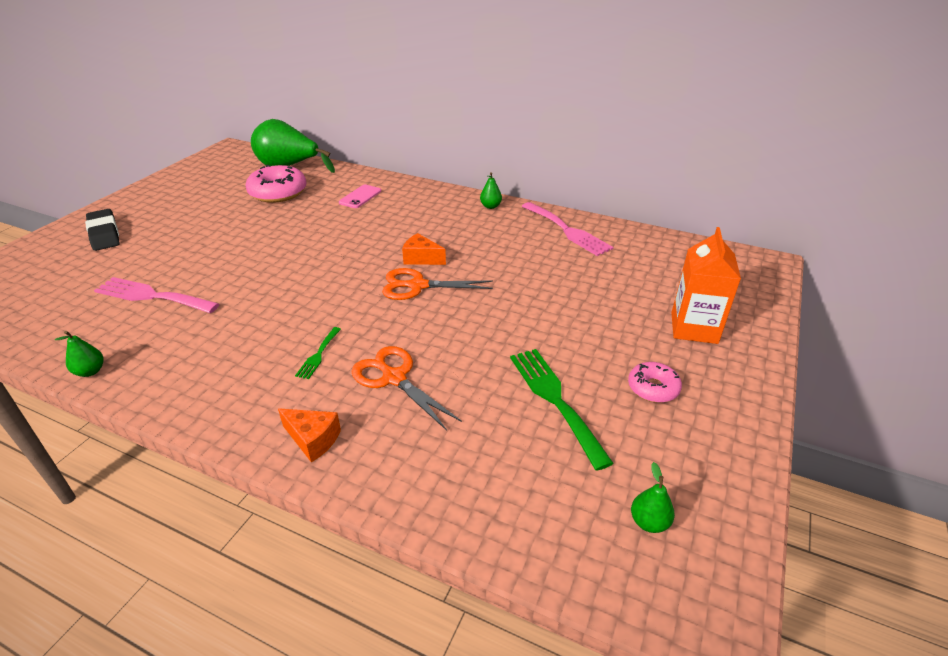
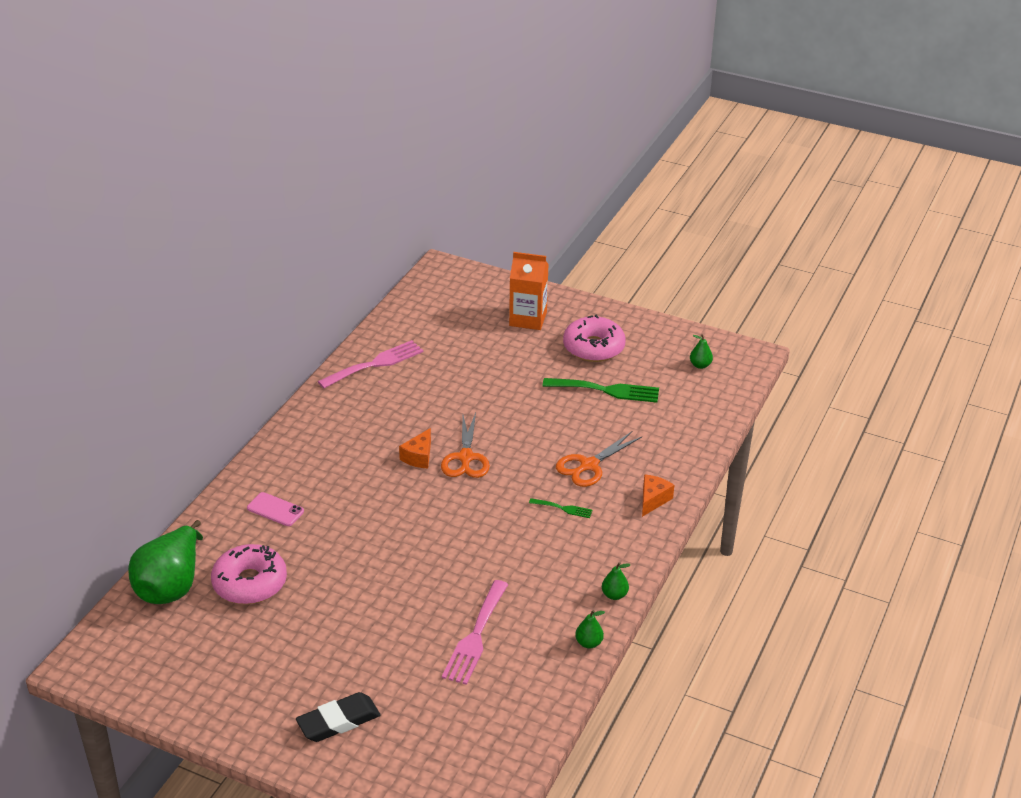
camera: 90 degrees left, 0 degrees up
green pear [480,172,502,209] -> green pear moved to [602,562,630,600]
green fork [510,349,614,471] -> green fork turned 150 degrees counterclockwise [543,378,659,403]
pink donut [628,362,682,403] -> pink donut [563,315,626,362], size x1.77

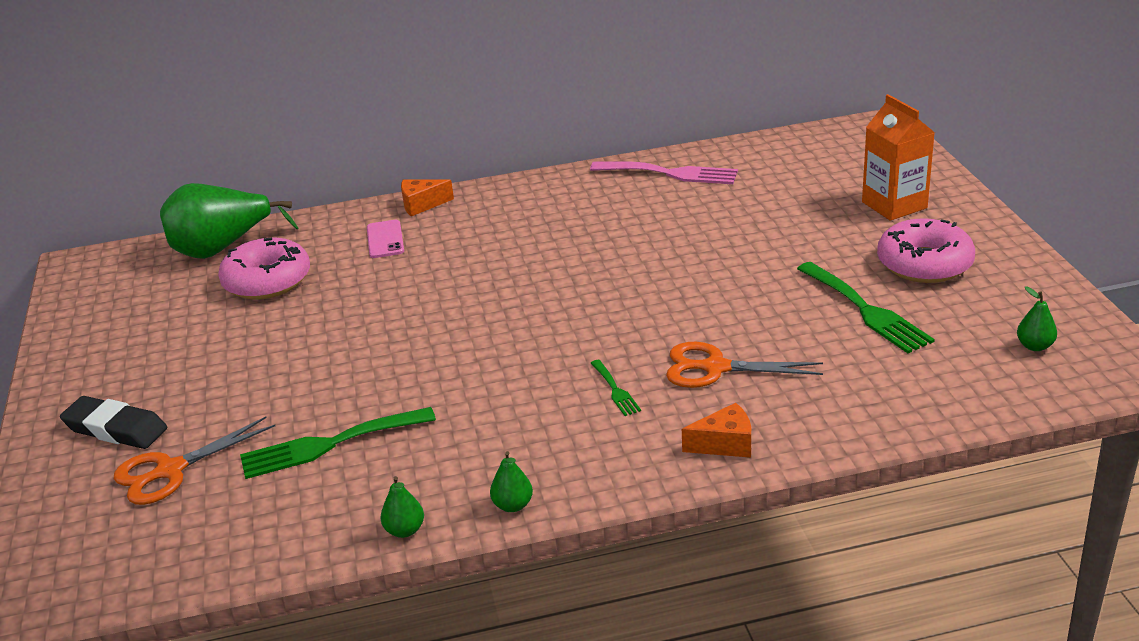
camera: 55 degrees right, 5 degrees down
orange cheese [399,428,431,469] -> orange cheese moved to [401,179,454,216]
orange scissors [441,413,490,478] -> orange scissors moved to [114,417,275,505]
pink fork [442,580,509,685] -> green fork [240,407,436,479]

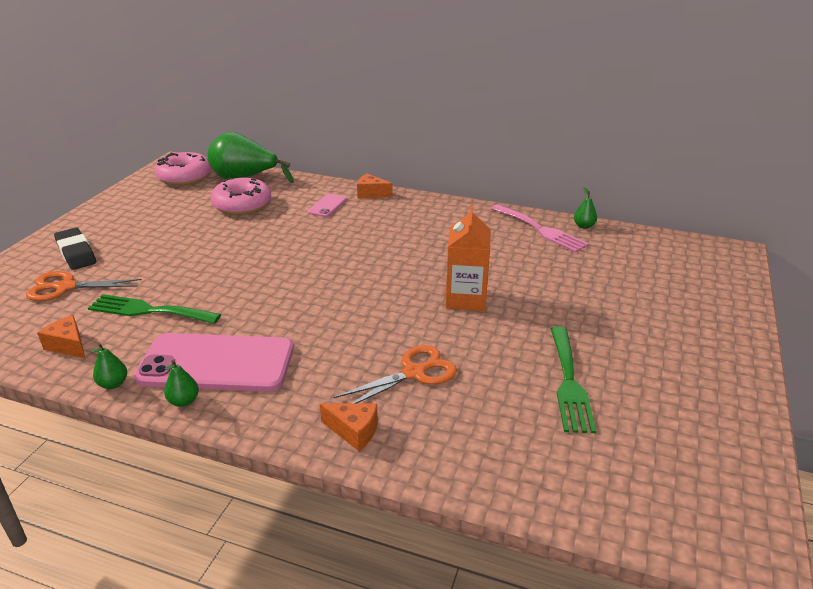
camera: 30 degrees right, 0 degrees up
green fork [591,360,641,416] -> none
orange scissors [666,342,823,388] -> orange scissors turned 105 degrees clockwise [334,345,457,403]
orange carton [862,94,935,221] -> orange carton moved to [446,206,491,311]
pink donut [877,218,975,283] -> pink donut moved to [154,152,212,186]
green pear [1017,286,1057,351] -> green pear moved to [574,187,597,229]
none -> orange cheese [37,315,85,358]
none -> pink phone [134,333,294,392]

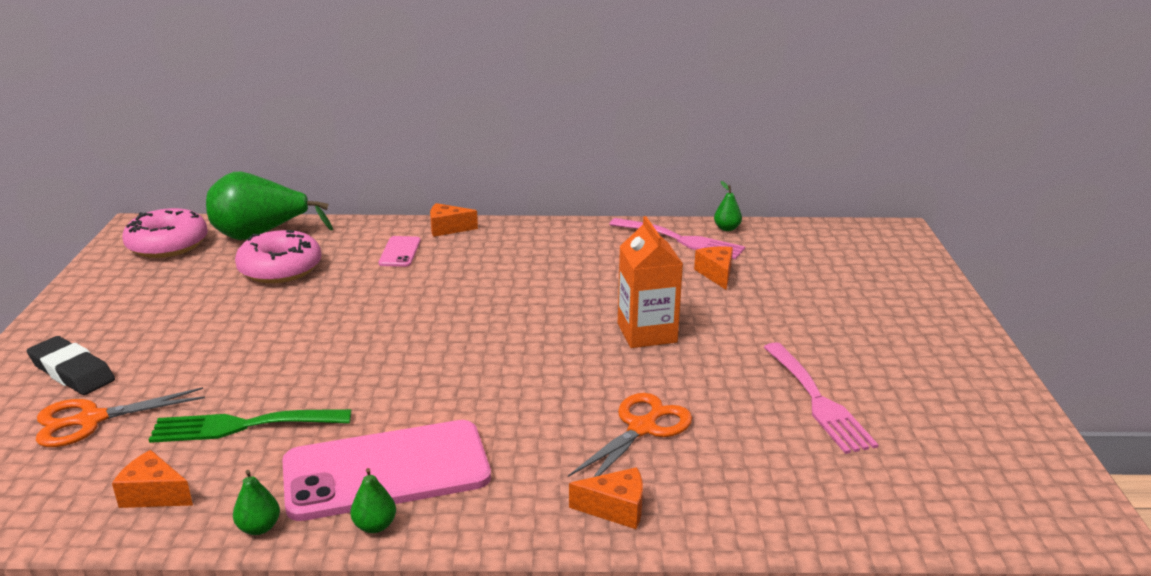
camera: 20 degrees left, 5 degrees down
green fork [551,326,596,433] -> pink fork [764,342,878,454]
none -> orange cheese [694,247,733,290]

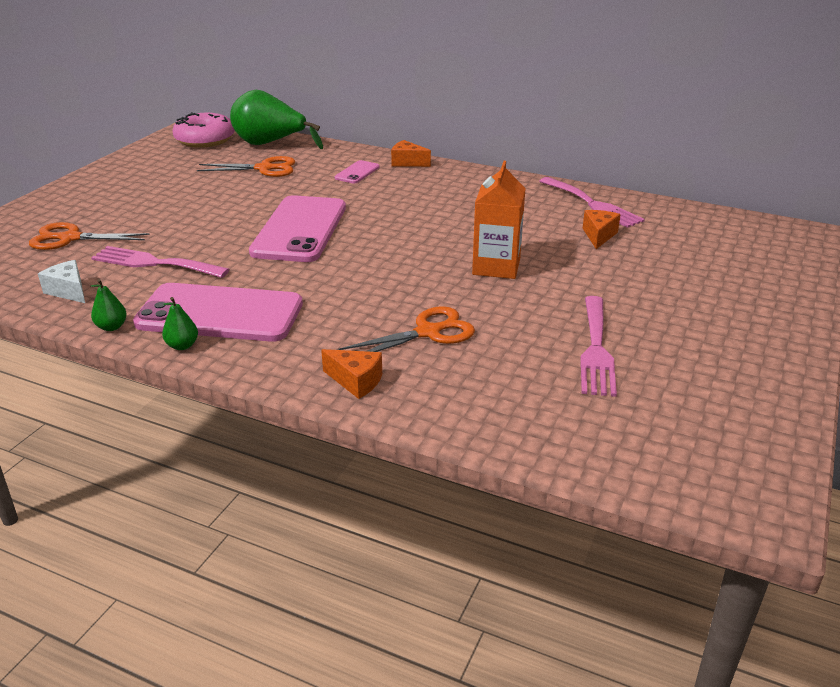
camera: 25 degrees right, 5 degrees up
black eraser [27,336,115,395] -> none
orange cheese [112,450,193,508] -> white cheese [38,260,85,303]
green fork [149,409,351,443] -> pink fork [91,246,229,278]
pink donut [235,230,321,283] -> orange scissors [197,156,295,177]
green pear [714,181,742,231] -> none
none -> pink phone [249,195,346,262]

